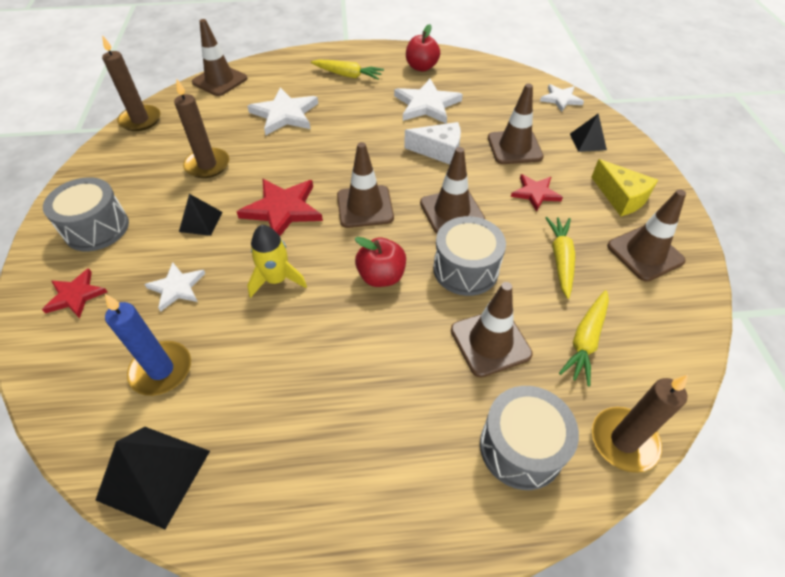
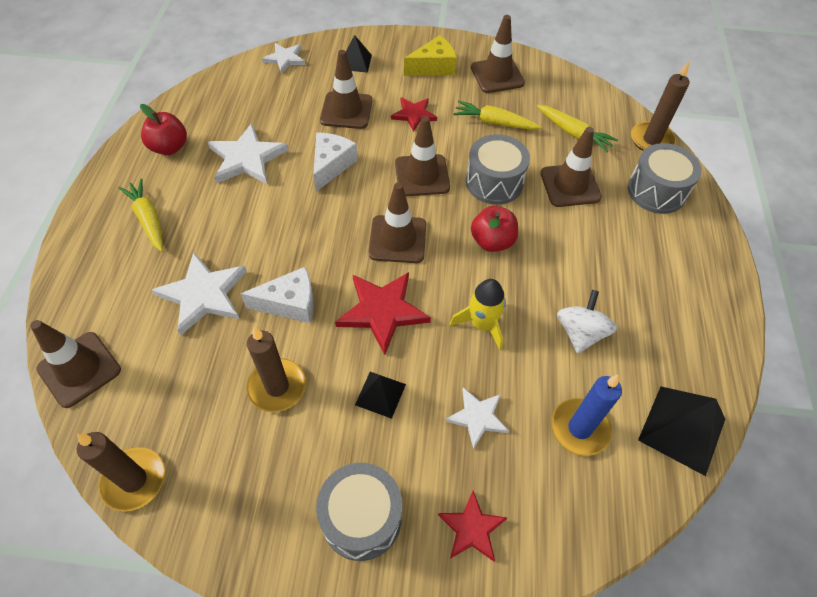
camera: 80 degrees left, 5 degrees up
yellow carrot [311,59,384,80] -> yellow carrot turned 60 degrees counterclockwise [118,178,163,252]
none -> white cheese [241,267,314,323]
none -> white spinning top [557,290,617,354]

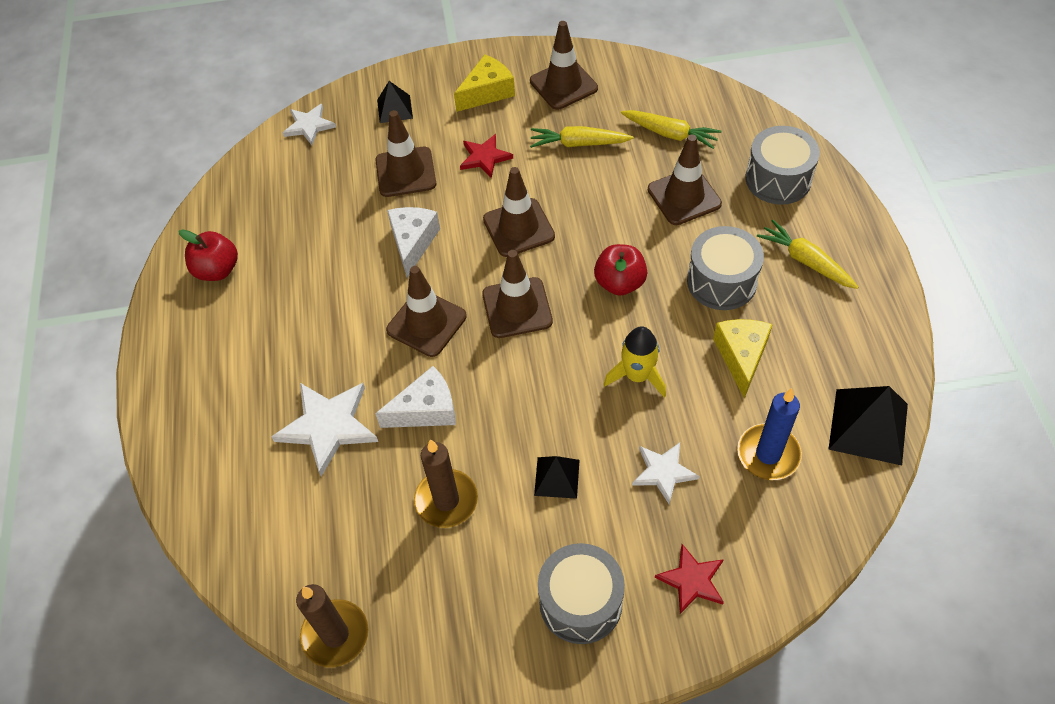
camera: 10 degrees left, 0 degrees up
brown traffic cone [30,320,121,408] -> brown traffic cone moved to [386,266,467,357]
yellow carrot [118,178,163,252] -> yellow carrot moved to [757,220,858,289]
white star [208,123,289,184] -> none
red star [335,272,431,355] -> none
grey drum [466,134,530,205] -> grey drum moved to [687,226,764,310]
white spinning top [557,290,617,354] -> yellow cheese [713,319,773,399]
brown candle [631,62,690,151] -> none

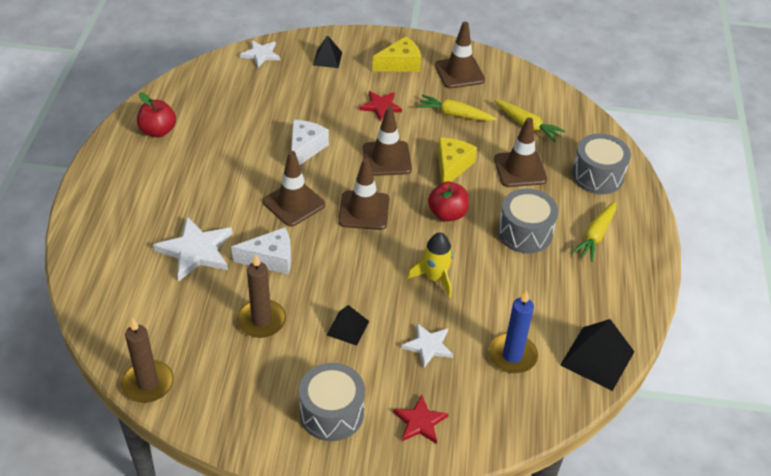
camera: 10 degrees right, 10 degrees down
brown traffic cone [375,110,436,197] -> none
yellow cheese [713,319,773,399] -> yellow cheese moved to [438,138,477,183]
yellow carrot [757,220,858,289] -> yellow carrot turned 120 degrees counterclockwise [571,201,616,262]

